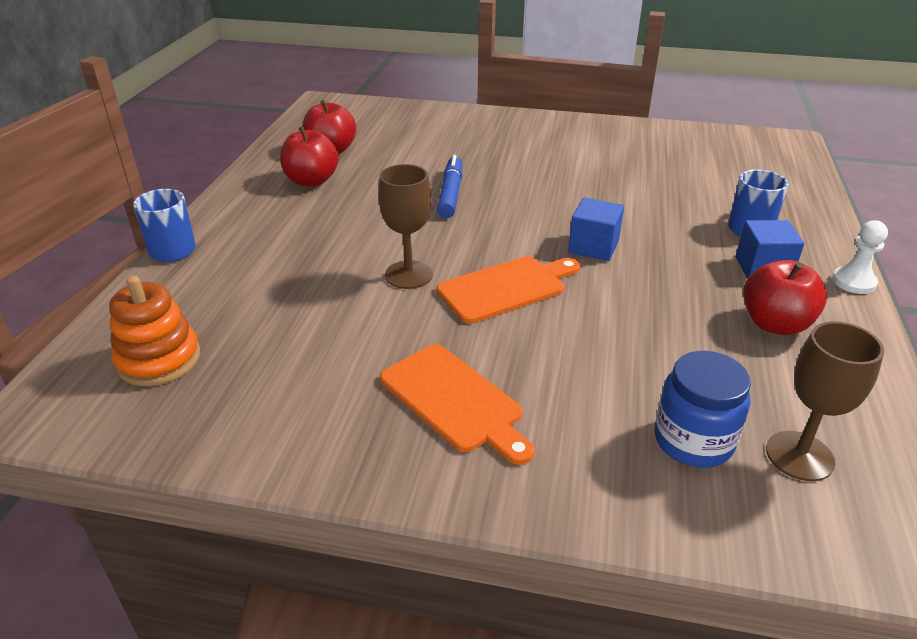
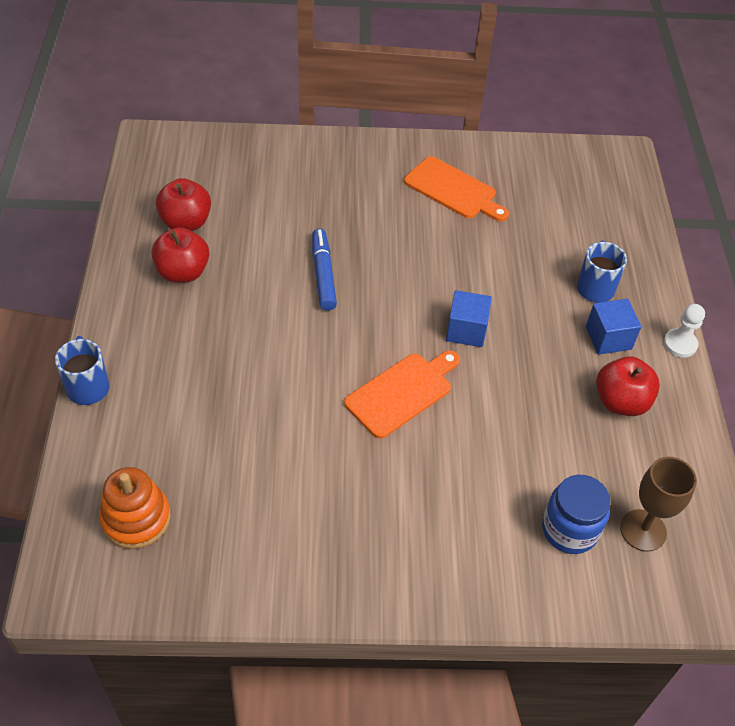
camera: 15 degrees left, 15 degrees up
brown goblet [378,164,433,289] -> none
orange cutting board [380,344,535,465] -> orange cutting board moved to [404,156,509,221]

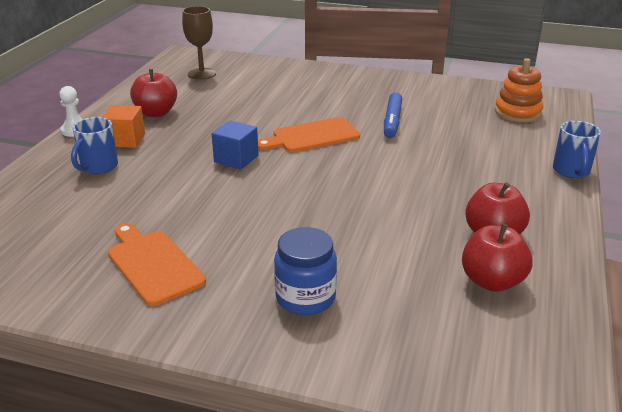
camera: 160 degrees left, 20 degrees down
blue marker [312,228,337,311] -> blue marker moved to [384,92,402,138]
blue jar [542,475,611,554] -> blue jar moved to [274,227,337,315]
blue cube [586,299,641,355] -> orange cube [102,105,145,148]

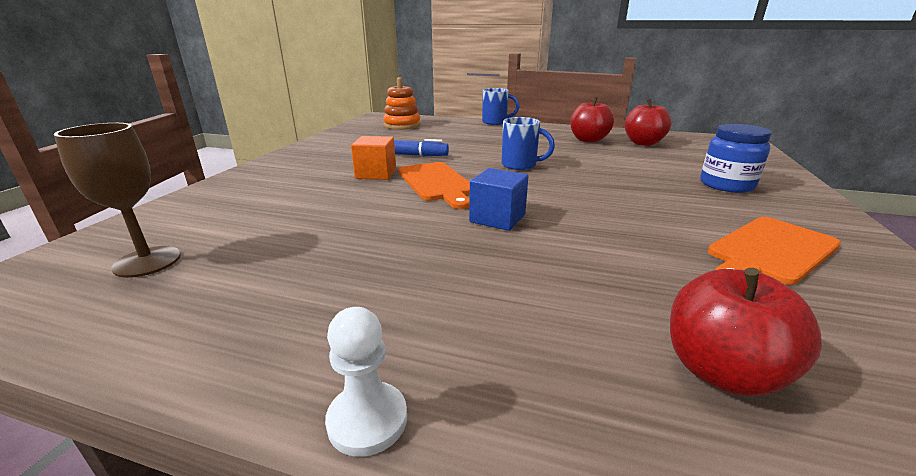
camera: 90 degrees left, 5 degrees down
blue mug [71,117,118,174] -> blue mug moved to [501,117,555,170]
orange cube [102,105,145,148] -> orange cube moved to [351,136,396,180]
red apple [130,69,177,117] -> red apple moved to [670,268,822,396]

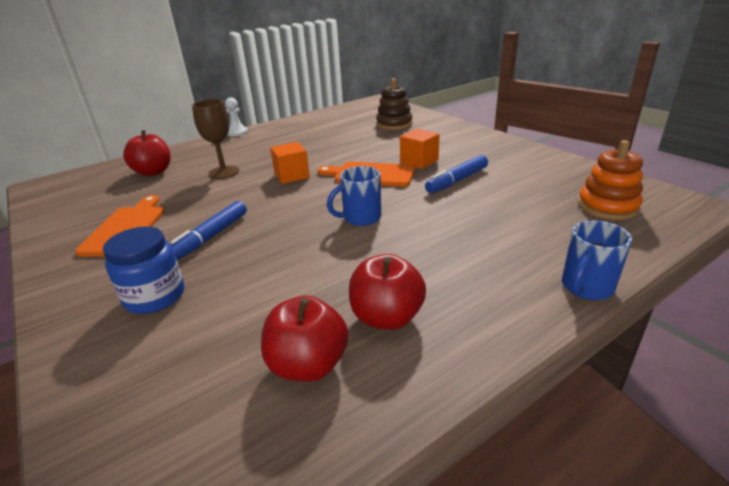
camera: 130 degrees right, 5 degrees up
brown goblet [54,123,181,278] -> brown goblet moved to [192,99,239,179]
blue cube [469,168,528,231] -> orange cube [270,142,310,184]
none -> blue marker [171,201,247,260]
none -> brown stacking toy [376,78,413,130]

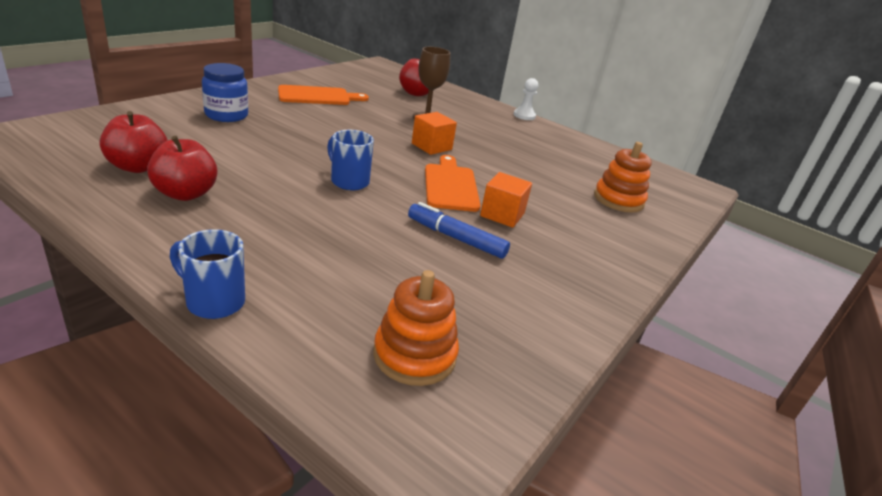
camera: 65 degrees right, 0 degrees up
blue marker [171,201,247,260] -> none
brown stacking toy [376,78,413,130] -> orange stacking toy [594,142,652,213]

